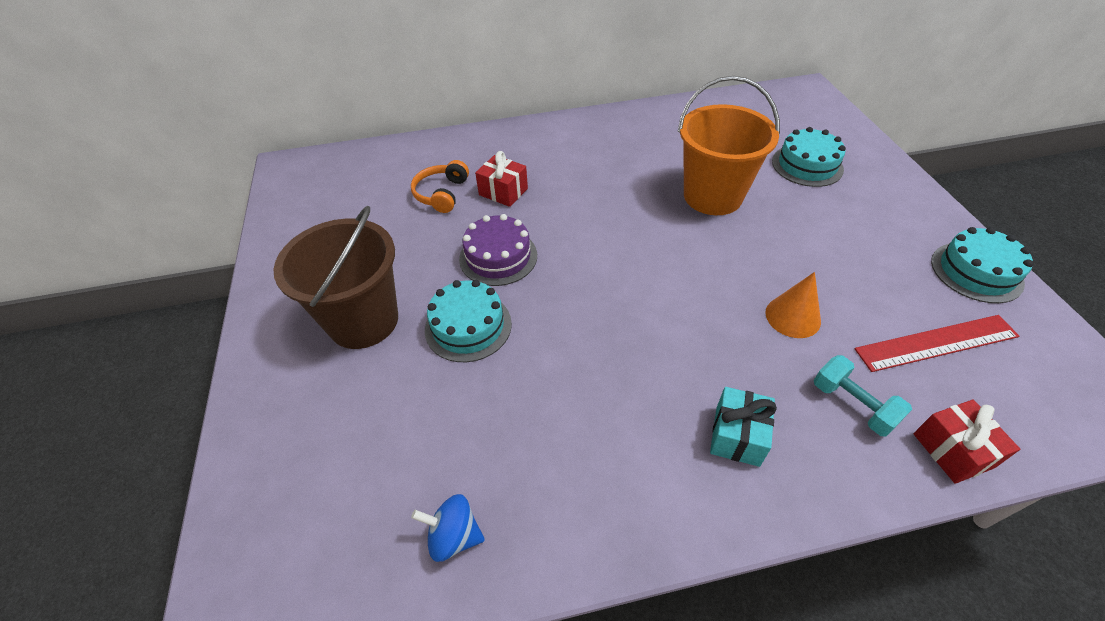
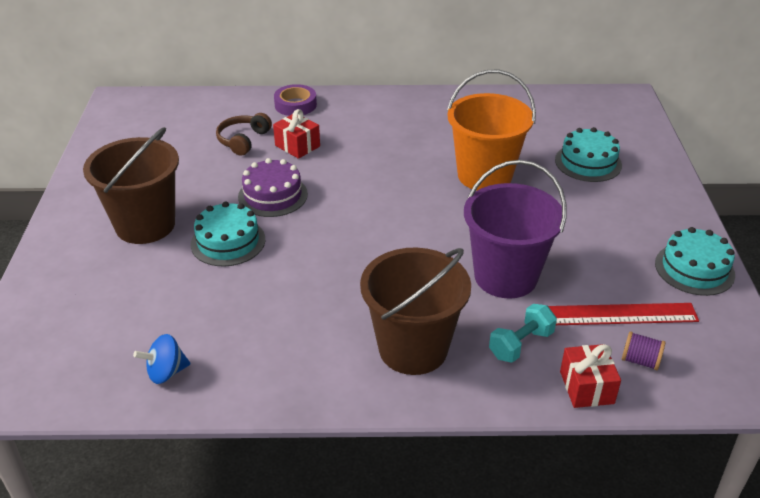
camera: 10 degrees right, 10 degrees down
orange headphones [411,160,469,213] -> brown headphones [216,113,272,156]
blue spinning top [411,494,485,562] -> blue spinning top turned 45 degrees counterclockwise [133,334,190,384]
turquoise gift [710,387,777,467] -> brown bucket [360,248,471,375]
orange cone [765,272,821,338] -> purple bucket [464,160,566,298]
turquoise dumbbell [814,355,912,436] -> turquoise dumbbell turned 75 degrees clockwise [489,304,557,363]
none -> purple tape [274,84,317,116]
none -> purple spool [622,331,666,370]

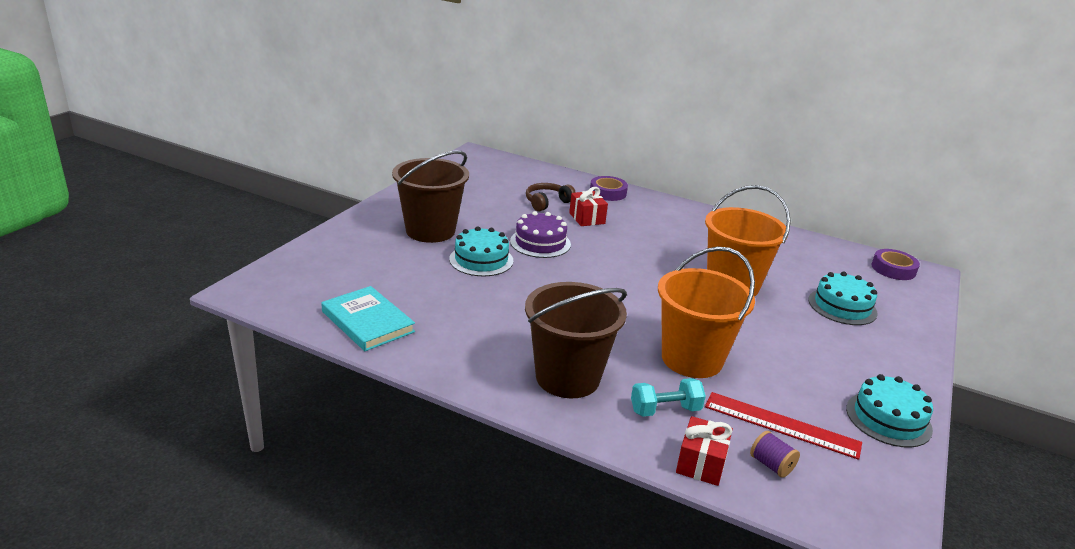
camera: 25 degrees right, 10 degrees down
blue spinning top [133,334,190,384] -> turquoise book [321,286,415,351]
purple bucket [464,160,566,298] -> orange bucket [658,246,755,378]
none -> purple tape [871,249,920,280]

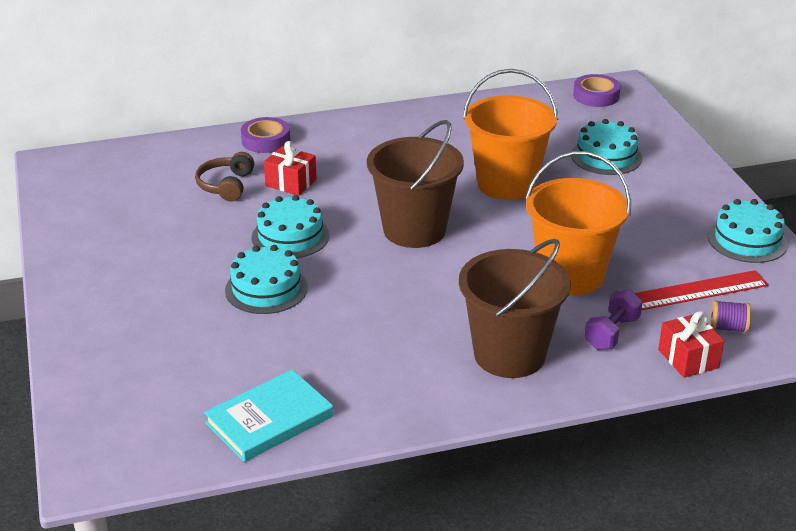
camera: 40 degrees left, 5 degrees up
turquoise book [321,286,415,351] -> turquoise book turned 45 degrees counterclockwise [204,369,334,462]
brown bucket [392,151,469,243] -> brown bucket moved to [367,120,464,248]
purple cake [510,211,571,258] -> turquoise cake [252,195,329,258]
turquoise dumbbell [631,378,706,417] -> purple dumbbell [584,289,643,350]

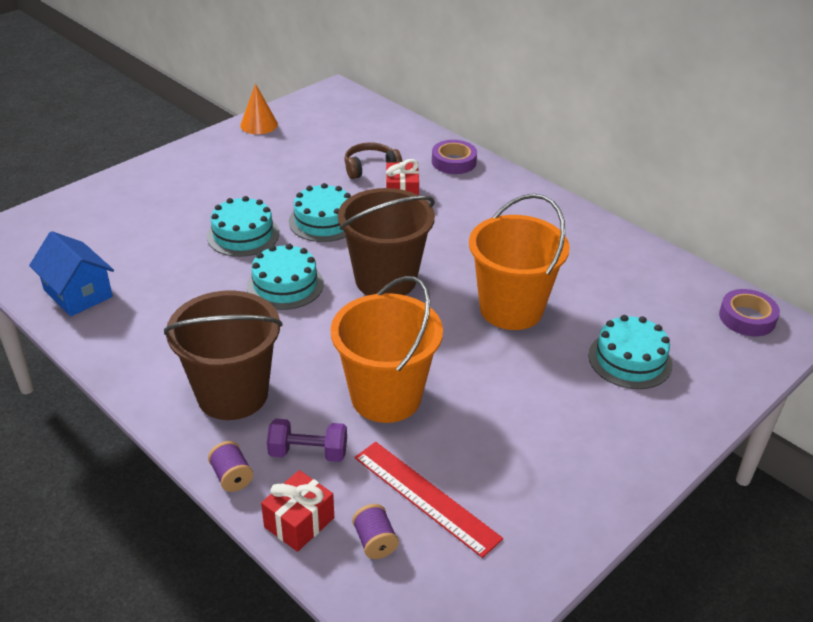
camera: 60 degrees right, 5 degrees up
turquoise book [204,369,334,462] -> blue house [29,231,114,316]
turquoise cake [708,199,788,263] -> turquoise cake moved to [247,244,324,310]
none -> purple spool [208,441,253,492]
none -> orange cone [240,83,278,134]

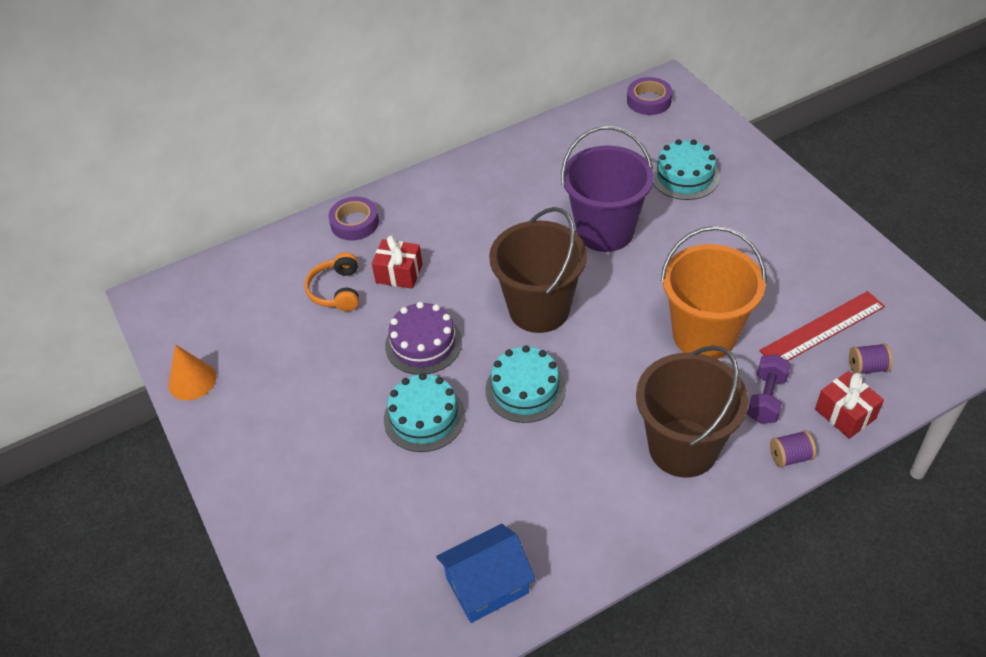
camera: 70 degrees left, 10 degrees up
turquoise cake [289,183,351,242] -> purple cake [385,302,462,375]
brown headphones [344,142,402,179] -> orange headphones [304,252,359,311]
orange bucket [469,194,570,330] -> purple bucket [561,126,654,252]

